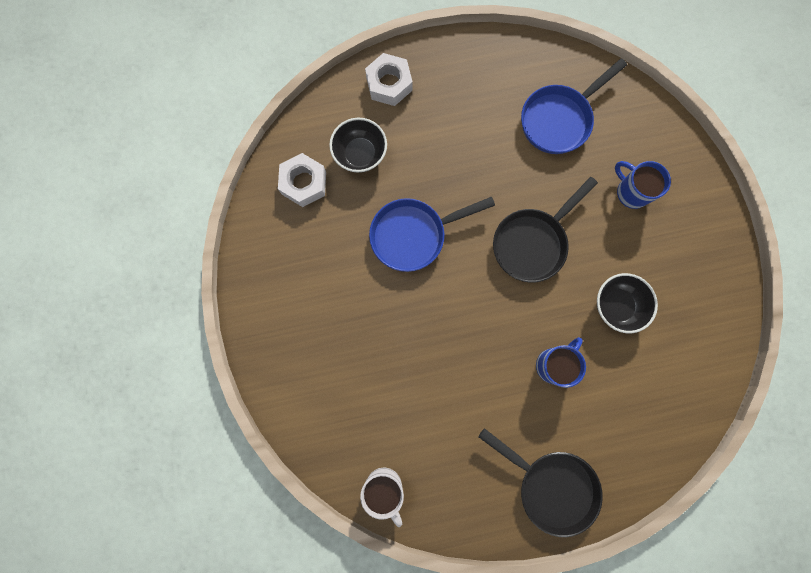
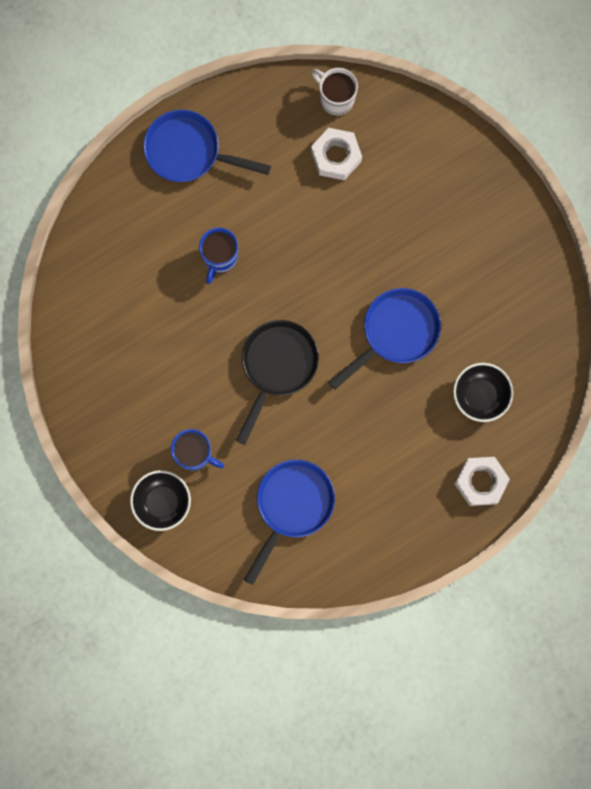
camera: 160 degrees right, 0 degrees up
white nut [278,153,326,207] -> white nut moved to [311,128,362,180]
black pan [478,428,603,537] -> blue pan [143,110,271,182]
black bowl [597,273,658,333] -> black bowl moved to [130,470,191,531]

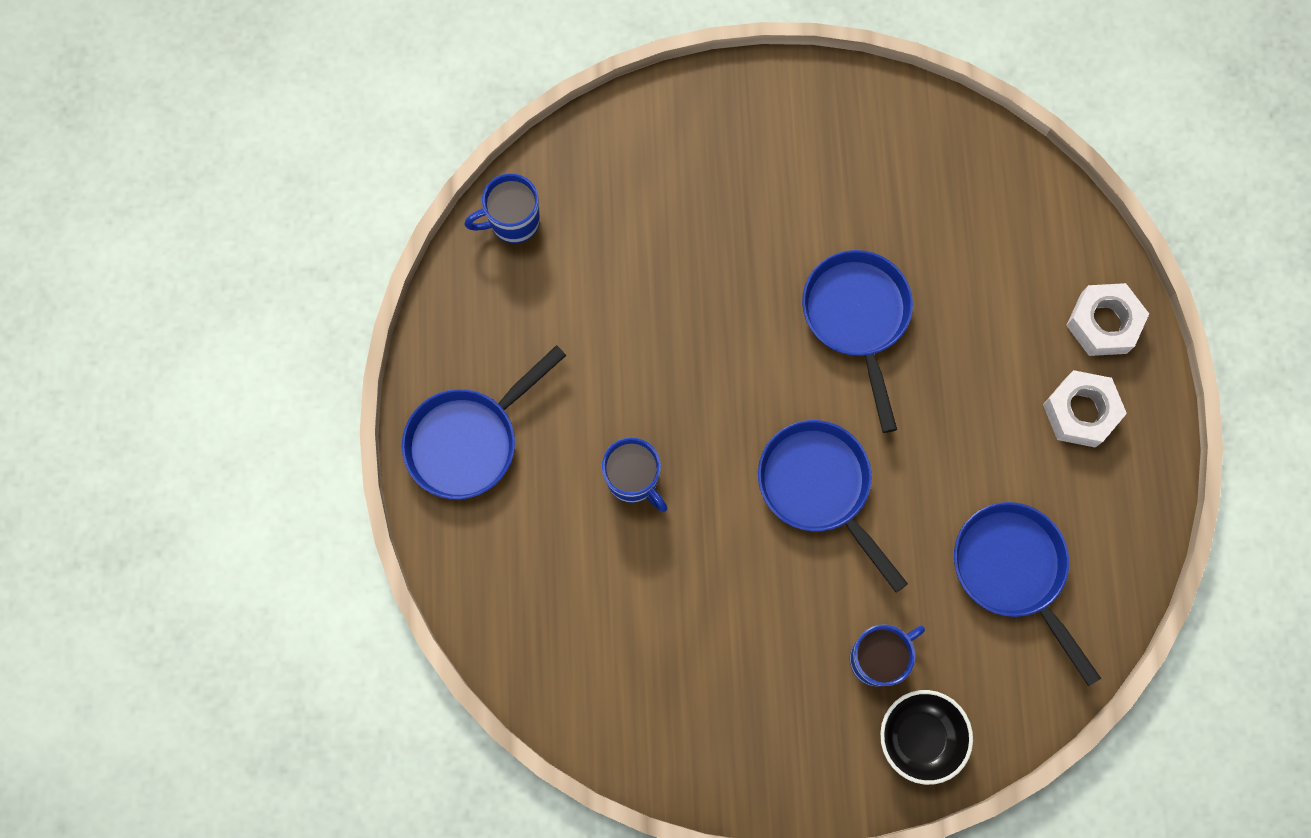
camera: 60 degrees left, 5 degrees down
black pan [236,320,319,445] -> blue pan [758,420,908,593]
white nut [311,128,362,180] -> white nut moved to [1043,370,1127,448]
white mug [312,68,358,115] -> blue mug [464,173,540,243]
black bowl [453,363,513,422] -> none

